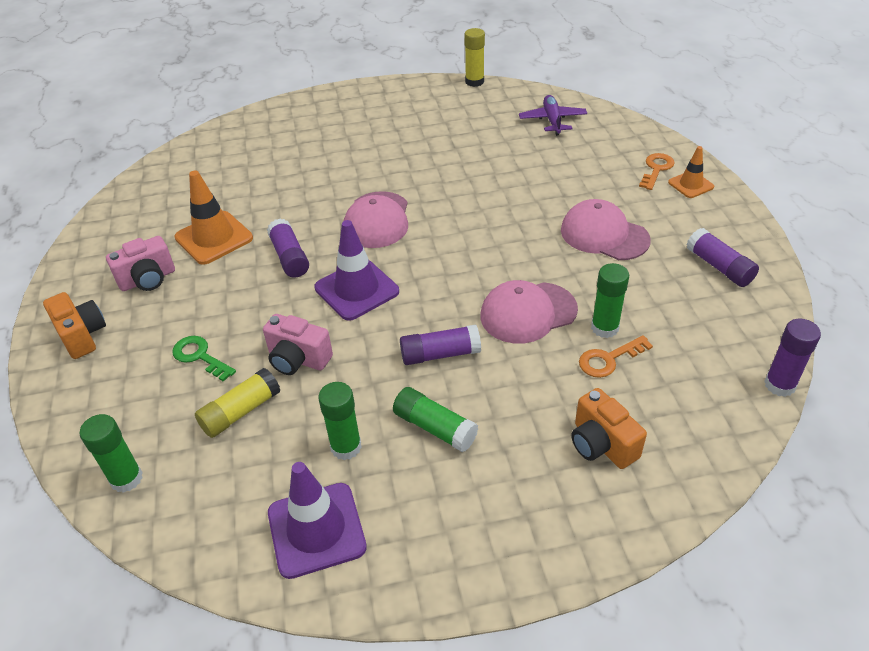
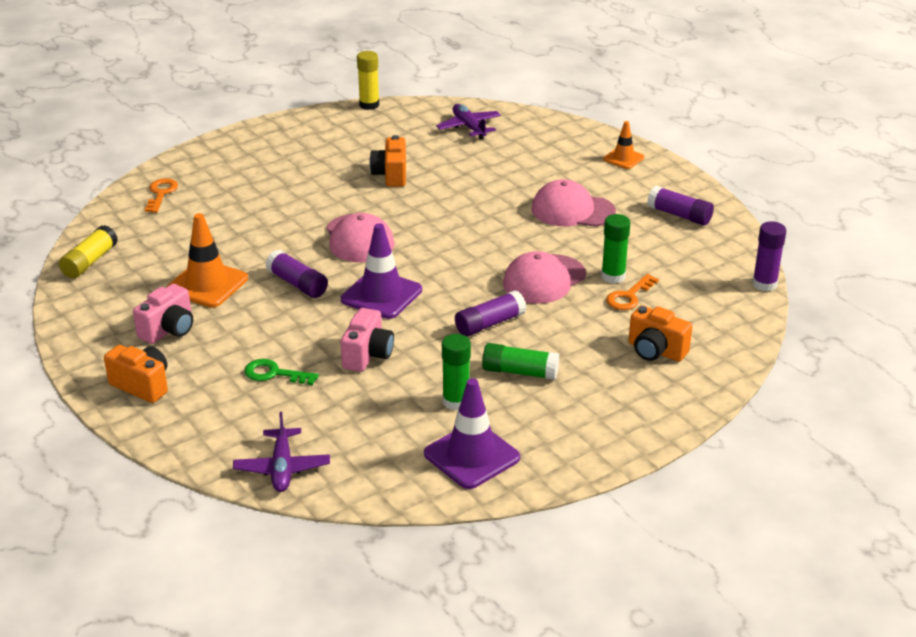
camera: 25 degrees left, 10 degrees down
green glue stick [80,414,143,493] -> purple plane [233,412,330,492]
yellow glue stick [195,368,280,438] -> yellow glue stick moved to [59,225,118,278]
pink camera [263,314,333,375] -> pink camera turned 75 degrees counterclockwise [341,308,394,372]
orange key [639,153,675,190] -> orange key moved to [144,178,178,213]
none -> orange camera [370,135,406,187]

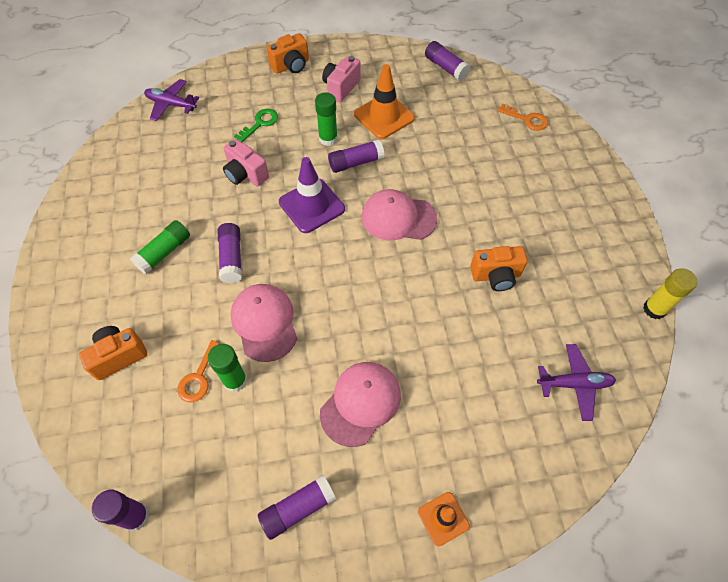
camera: 115 degrees right, 25 degrees up
yellow glue stick [59,225,118,278] -> purple glue stick [425,41,471,81]
pink camera [133,284,193,344] -> pink camera turned 60 degrees clockwise [322,56,361,102]
orange camera [370,135,406,187] -> orange camera turned 150 degrees clockwise [470,246,528,291]
purple traffic cone [424,378,520,489] -> none
green glue stick [442,334,471,411] -> green glue stick moved to [315,92,338,146]
orange key [606,274,659,310] -> orange key turned 135 degrees counterclockwise [177,340,219,402]

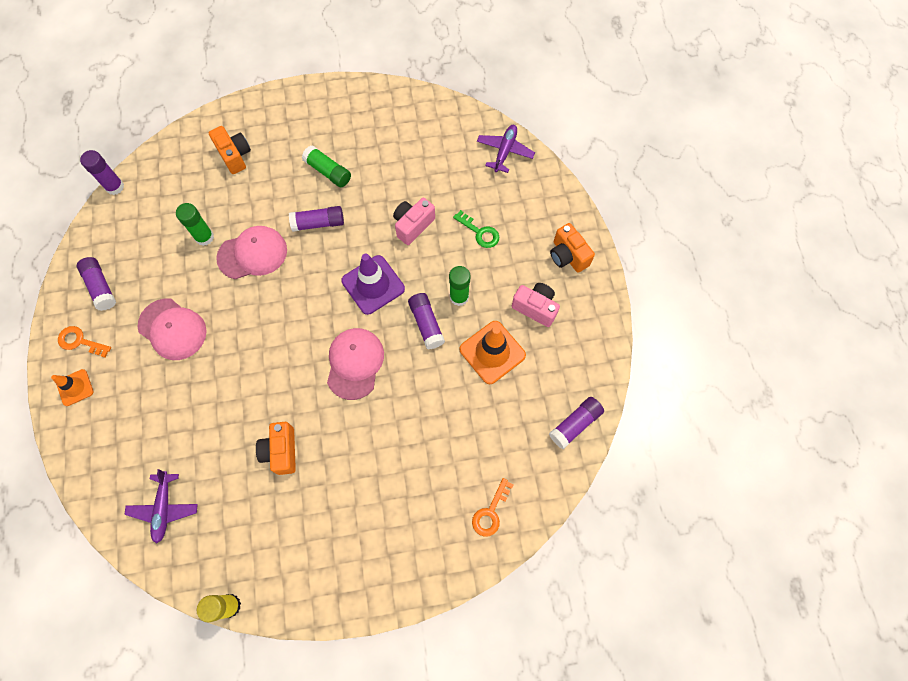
camera: 90 degrees right, 10 degrees up
orange key [177,340,219,402] -> orange key moved to [58,326,111,358]

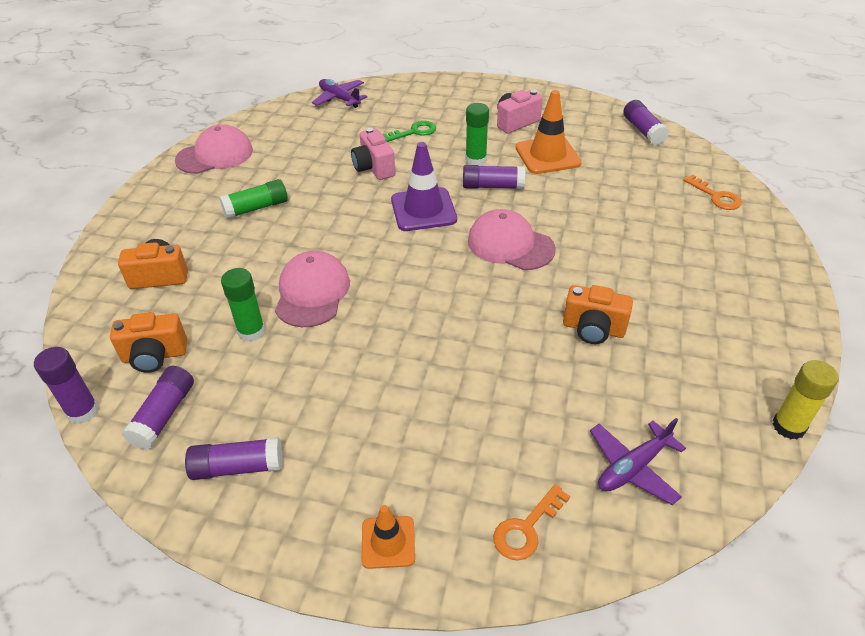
camera: 65 degrees left, 25 degrees down
orange key [58,326,111,358] -> orange key moved to [493,484,570,560]
purple plane [124,469,198,544] -> purple plane turned 120 degrees clockwise [590,418,686,505]
pink cap [138,298,207,360] -> pink cap moved to [175,124,253,174]
purple glue stick [289,206,344,232] -> purple glue stick moved to [122,366,194,450]
orange camera [550,223,595,273] -> orange camera moved to [110,312,187,373]

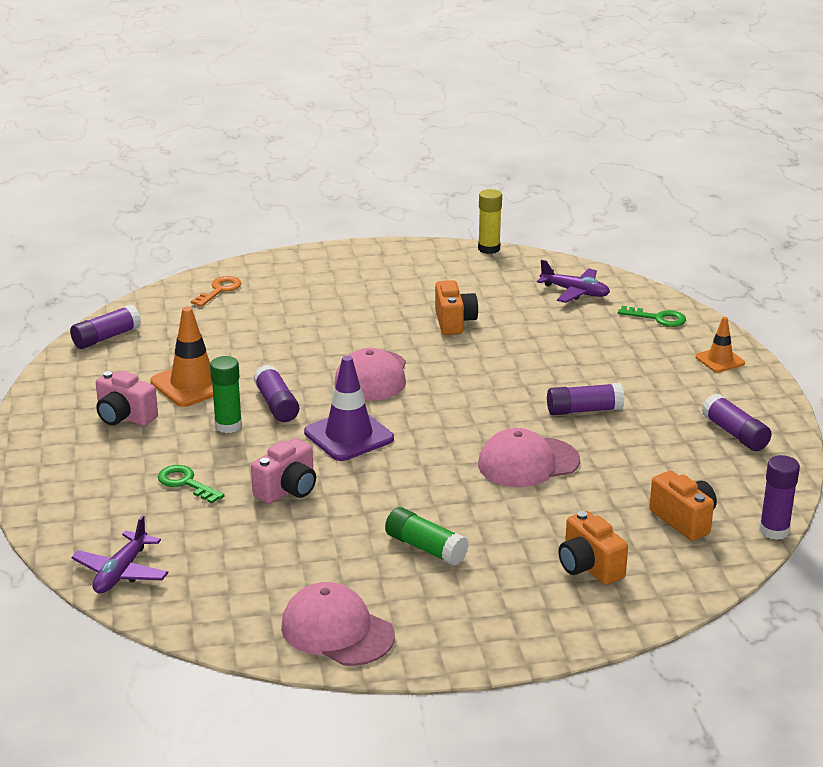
camera: 115 degrees left, 15 degrees down
purple glue stick [122,366,194,450] -> purple glue stick moved to [547,383,624,415]
green glue stick [221,268,265,342] -> none
orange key [493,484,570,560] -> green key [618,306,686,327]

